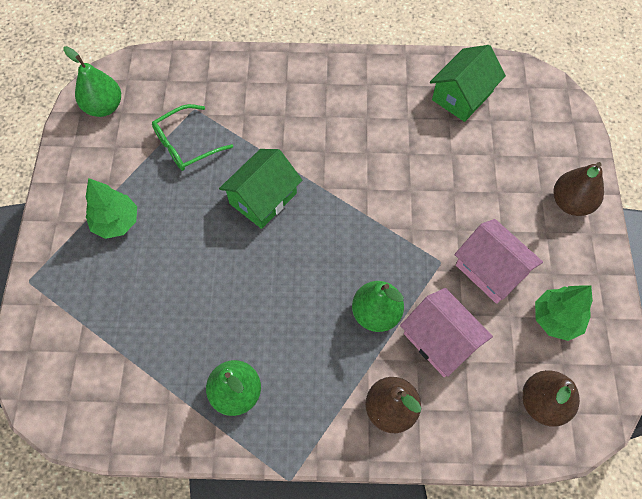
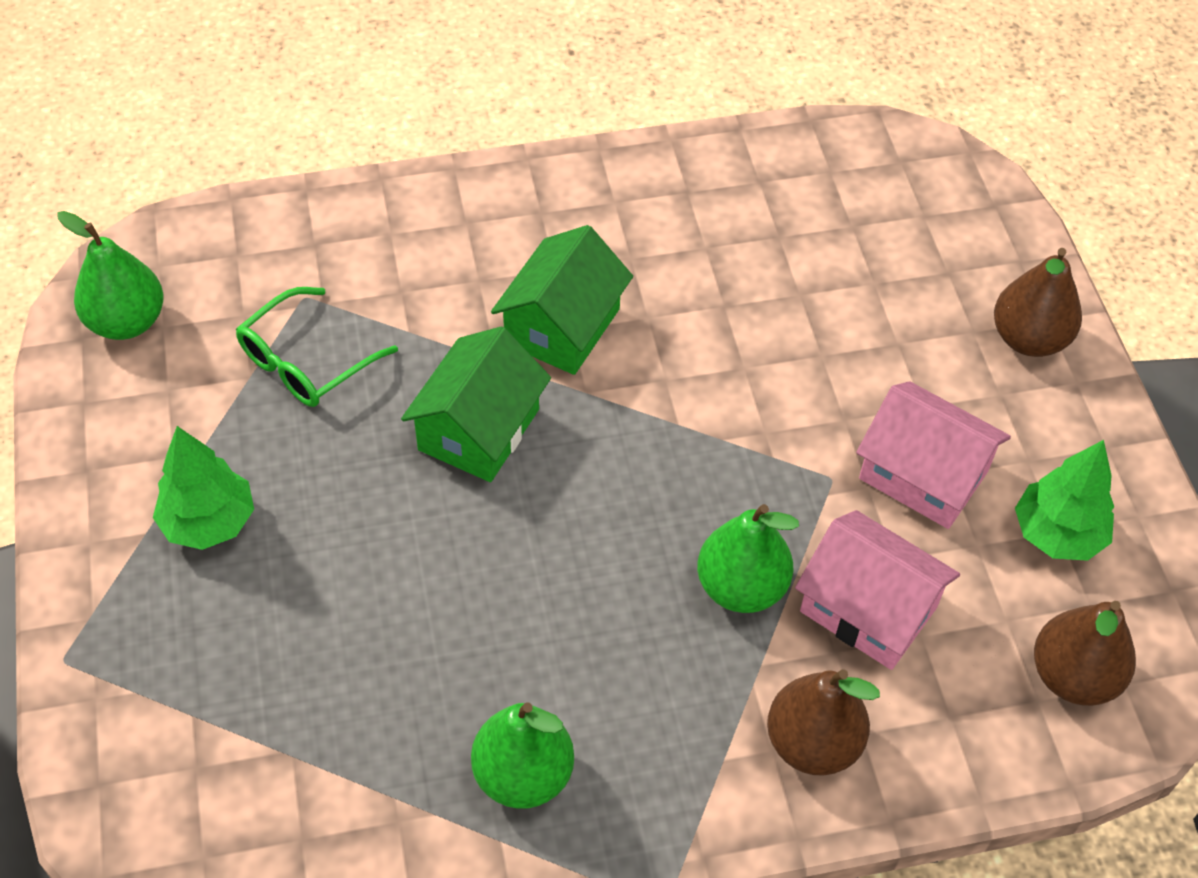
camera: 15 degrees left, 10 degrees down
green house [430,45,506,122] -> green house moved to [491,225,633,375]

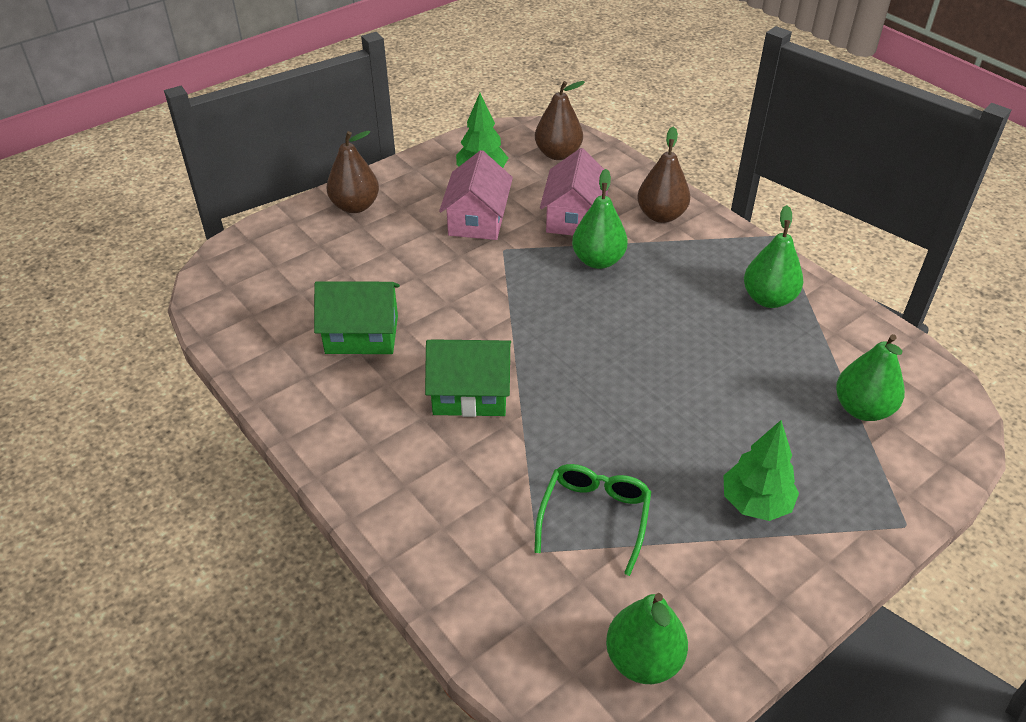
camera: 115 degrees left, 10 degrees down
green glasses [236,287,398,407] -> green glasses turned 90 degrees counterclockwise [534,464,651,576]
green house [401,326,551,482] -> green house moved to [314,281,400,354]
none -> green pear [836,334,905,421]

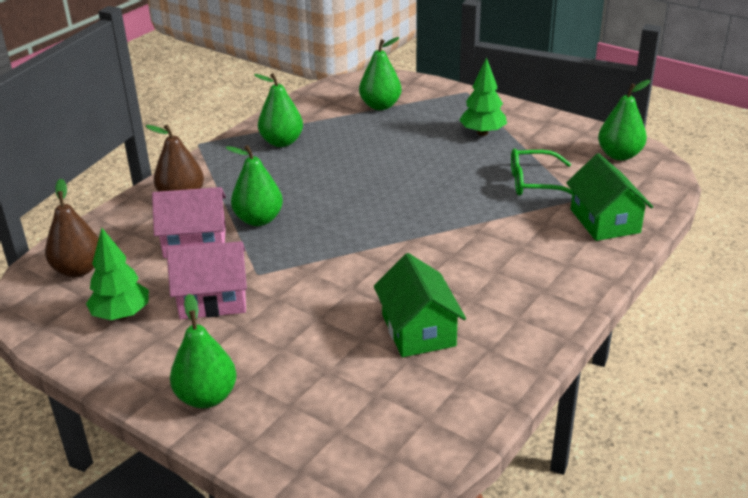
camera: 105 degrees left, 10 degrees down
brown pear [326,131,379,213] -> green pear [170,294,237,408]
green house [425,339,511,417] -> green house moved to [566,153,653,241]

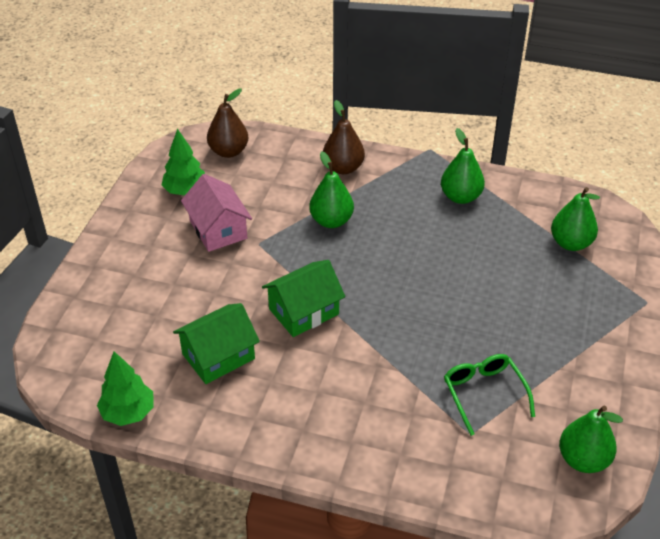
camera: 70 degrees right, 10 degrees up
pink house [152,187,226,258] -> none
green pear [170,294,237,408] -> none
green tree [459,57,507,136] -> green tree moved to [97,351,154,426]
green house [566,153,653,241] -> green house moved to [262,260,345,337]

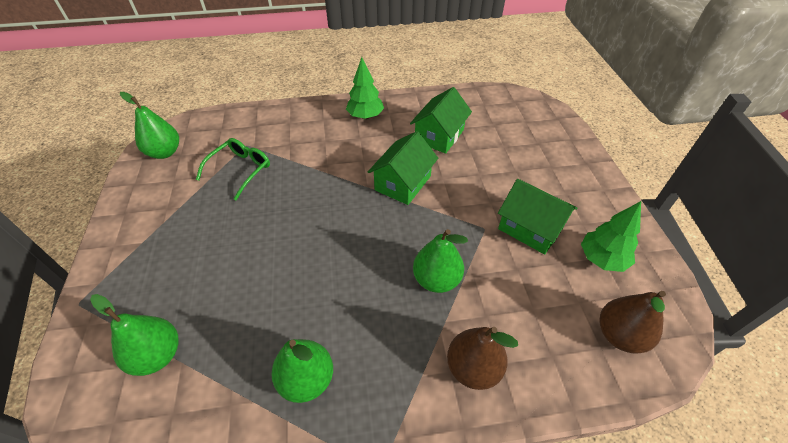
camera: 155 degrees right, 5 degrees up
green tree [97,351,154,426] -> green tree moved to [346,57,384,119]
pink house [181,174,252,252] -> green house [498,179,577,255]
green glasses [444,354,535,436] -> green glasses turned 105 degrees counterclockwise [196,138,270,200]

